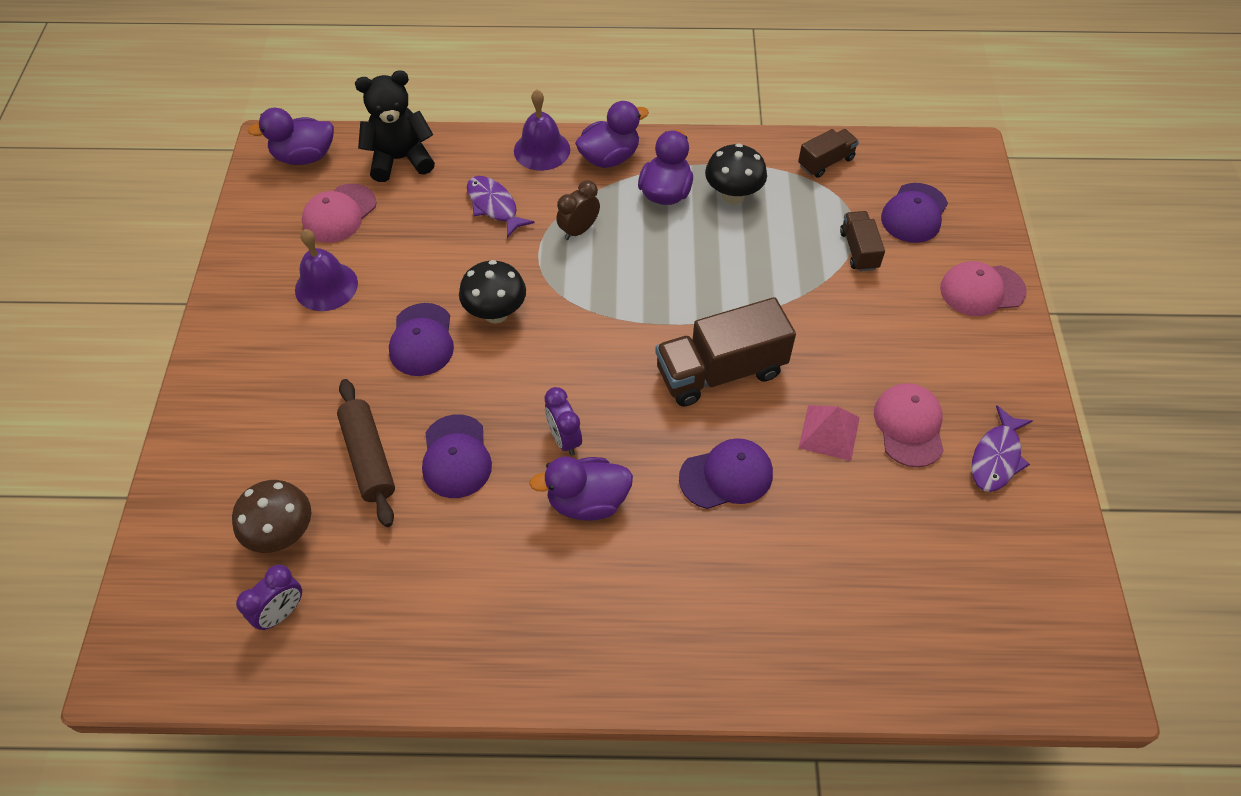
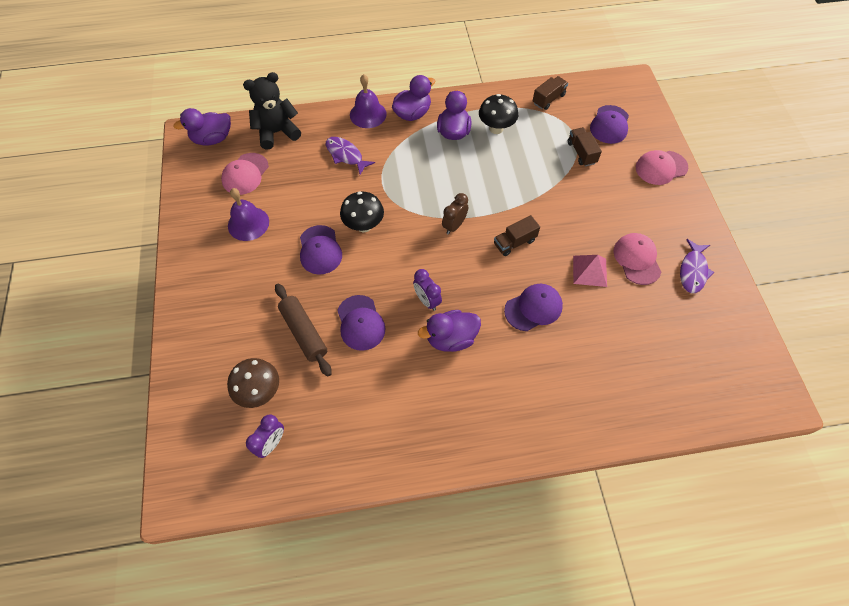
camera: 10 degrees left, 5 degrees up
brown clock [556,180,600,240] -> brown clock moved to [442,193,468,234]
brown truck [655,297,796,407] -> brown truck [494,215,540,256], size x0.54

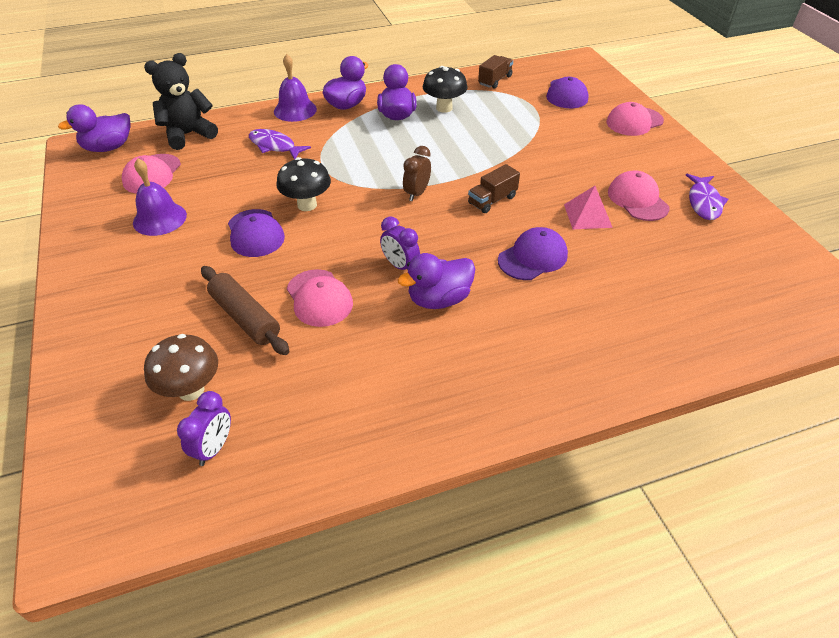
camera: 10 degrees left, 15 degrees down
purple cap [337,295,386,351] -> pink cap [287,269,353,327]
brown truck [568,127,602,166] -> none

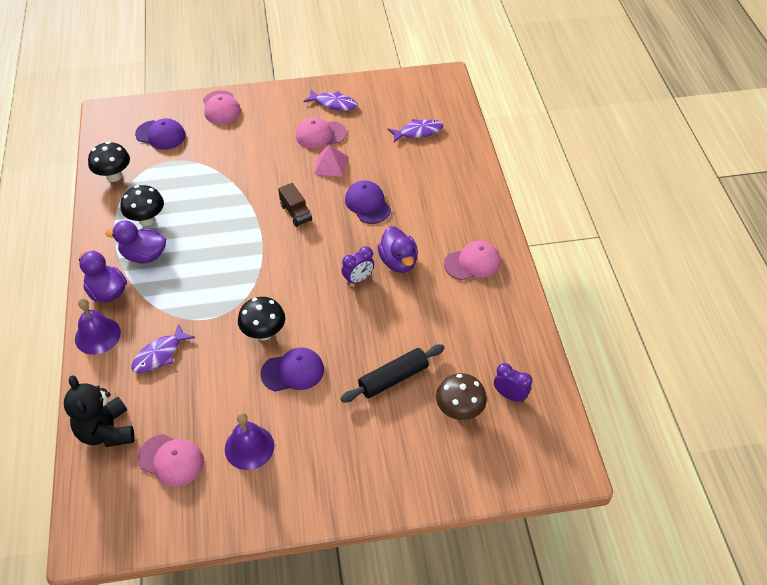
camera: 80 degrees left, 5 degrees up
purple duck [58,104,131,152] -> none
brown rolling pin [201,266,290,355] -> black rolling pin [341,344,445,402]
pink cap [287,269,353,327] -> pink cap moved to [444,241,501,280]
brown clock [403,146,431,201] -> none
brown truck [478,55,513,89] -> black mushroom [88,142,130,182]
none -> purple fish [388,119,443,142]

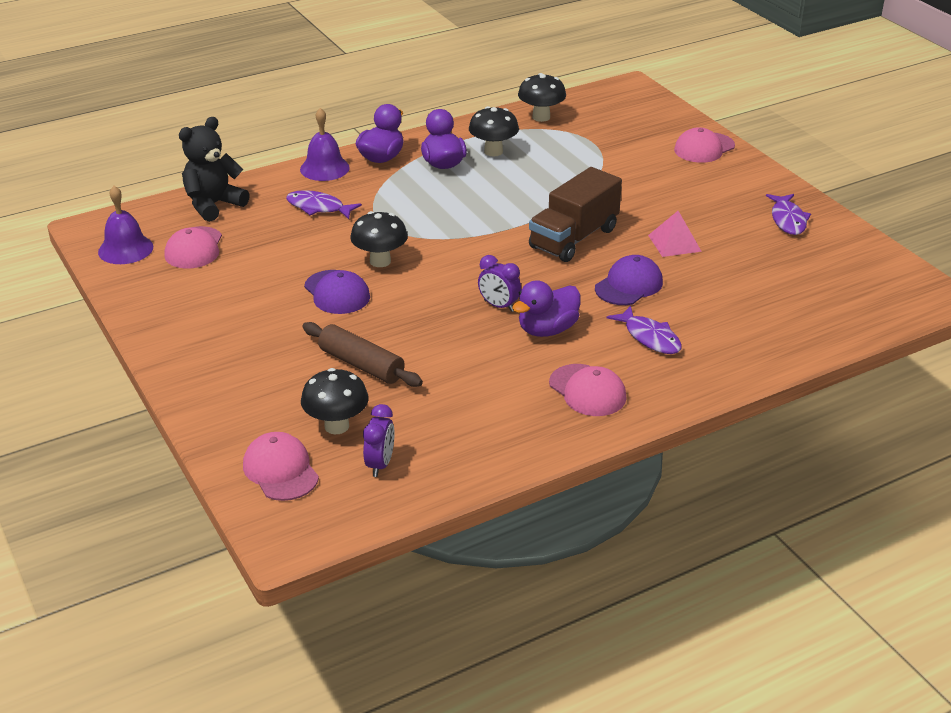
camera: 70 degrees right, 15 degrees down
purple cap [135,118,186,150] -> none
purple bell [225,412,274,470] -> purple bell moved to [98,186,153,264]
brown truck [278,183,312,227] -> brown truck [529,167,622,262], size x1.87
pink cap [296,117,347,149] -> pink cap moved to [243,432,319,501]
black rolling pin [341,344,445,402] -> brown rolling pin [302,322,423,387]
purple fish [388,119,443,142] -> purple fish moved to [607,305,682,354]
brown mushroom [436,373,487,420] -> black mushroom [301,368,369,434]

